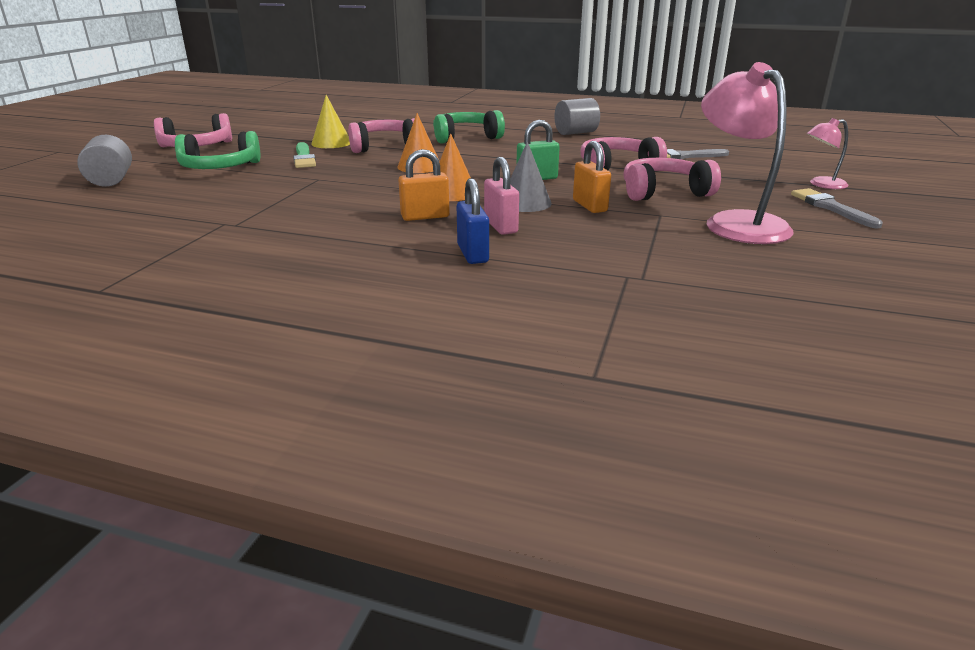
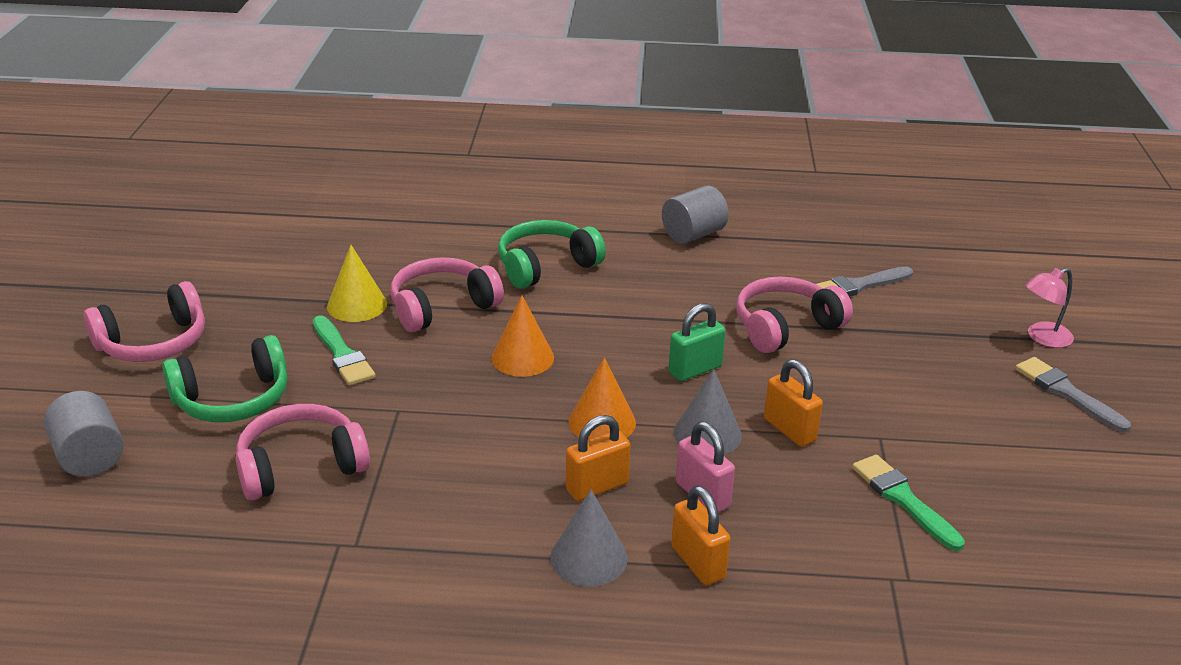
camera: 15 degrees left, 5 degrees up
blue padlock [457,178,489,264] -> orange padlock [671,486,730,585]
pink headphones [624,158,721,201] -> pink headphones moved to [236,404,370,501]
pink lamp [701,62,794,244] -> none
none -> grey cone [551,489,628,586]
none -> green brush [852,454,965,551]

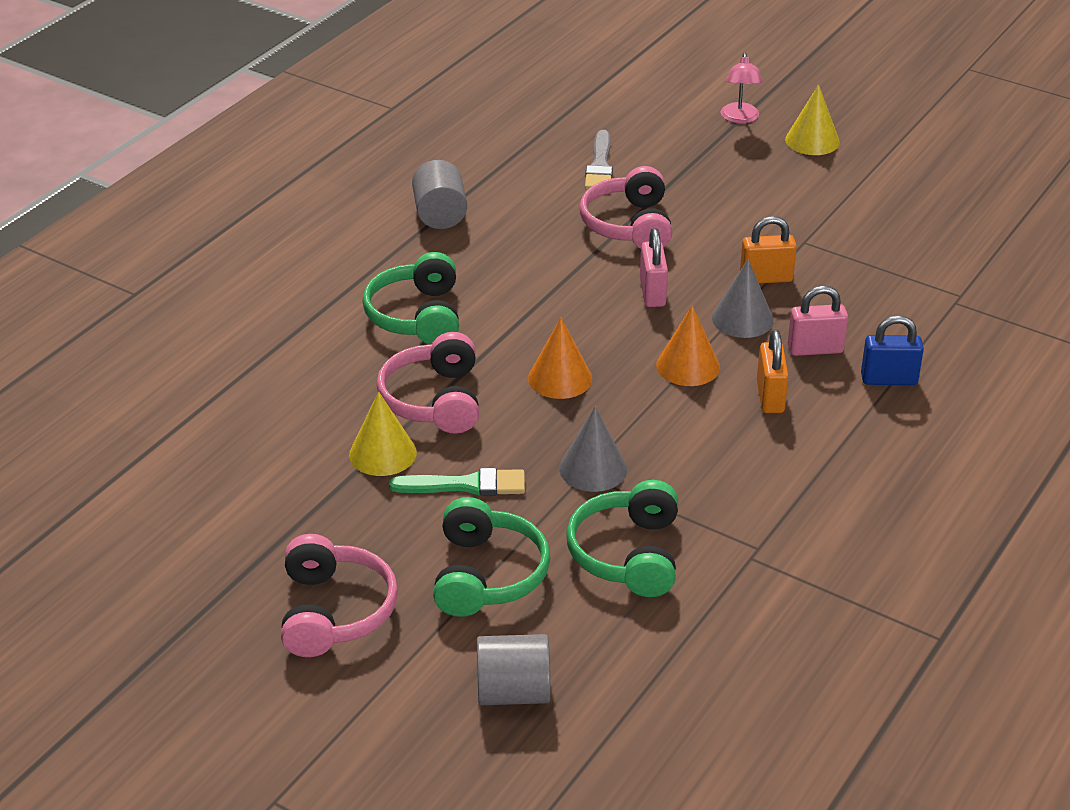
camera: 60 degrees left, 5 degrees up
pink headphones [236,404,370,501] -> green headphones [566,480,678,597]
grey cone [551,489,628,586] -> grey cone moved to [559,407,627,492]
green padlock [669,303,726,381] -> pink padlock [640,228,668,307]
orange padlock [671,486,730,585] -> blue padlock [861,315,924,385]
green brush [852,454,965,551] -> none
grey brush [1015,357,1131,432] -> yellow cone [785,84,840,155]

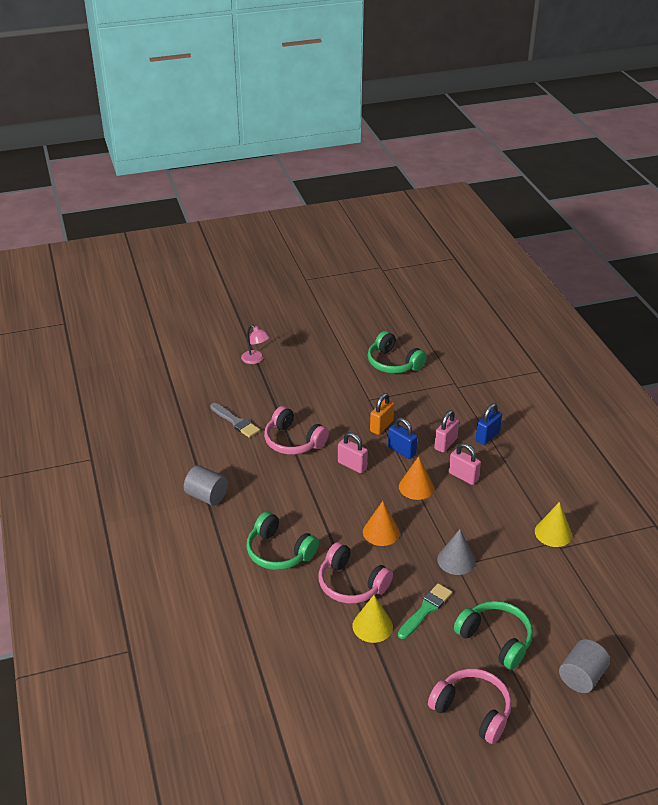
camera: 50 degrees left, 0 degrees up
green headphones [566,480,678,597] -> green headphones moved to [368,331,427,373]
grey cone [712,259,774,338] -> blue padlock [388,417,417,459]
orange padlock [757,329,789,413] -> pink padlock [449,443,481,485]
yellow cone [785,84,840,155] -> yellow cone moved to [535,502,572,547]

